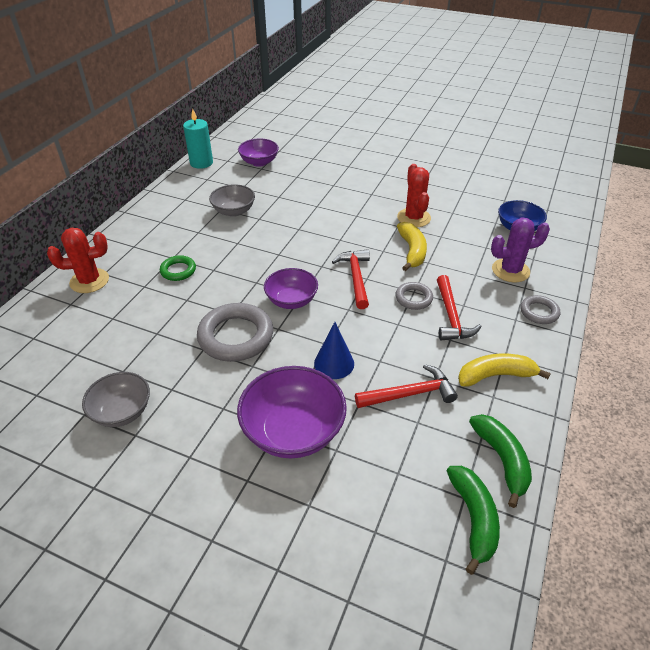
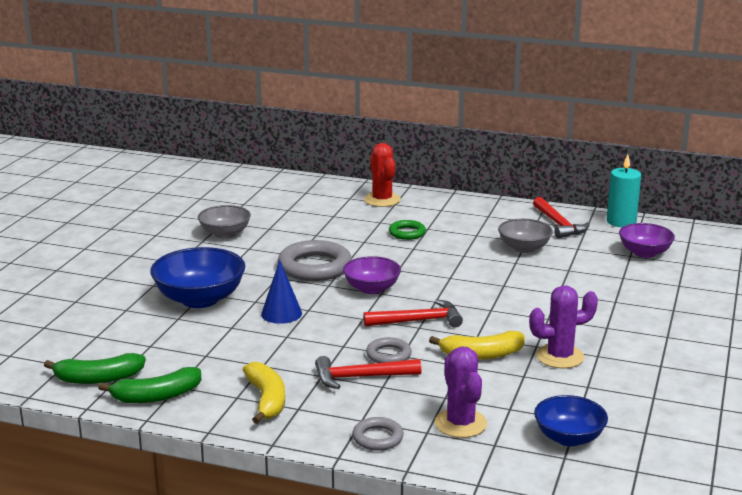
camera: 85 degrees right, 20 degrees down
purple bowl [237,366,347,458] -> blue bowl [150,247,245,308]
red hammer [355,364,458,408] -> red hammer moved to [533,197,590,238]
red cactus [397,164,431,227] -> purple cactus [529,285,598,369]

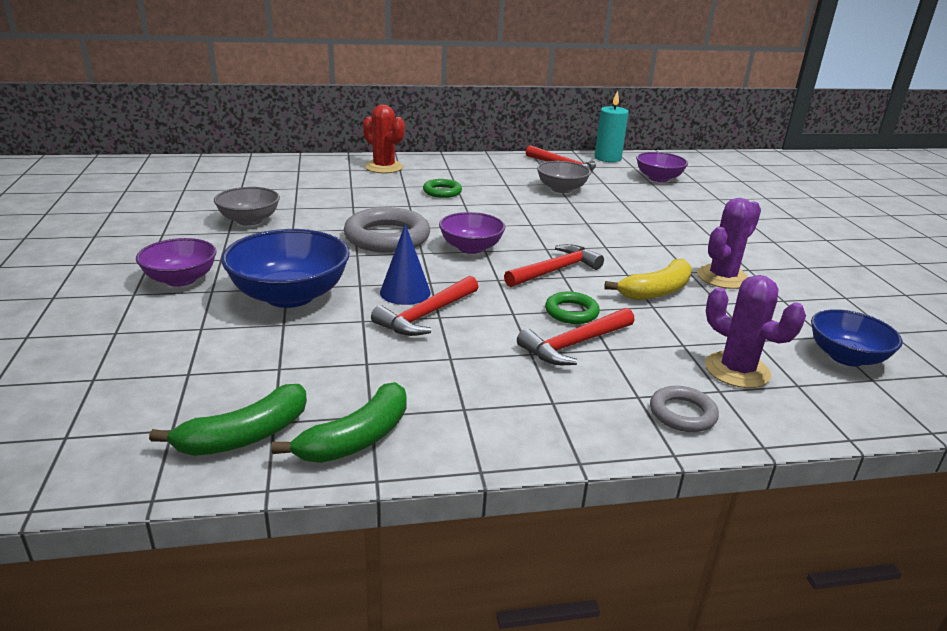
camera: 30 degrees left, 5 degrees up
yellow banana [243,362,285,424] -> none
grey ring [366,337,412,363] -> green ring [545,292,600,324]
none -> purple bowl [136,238,217,287]
none -> red hammer [371,276,478,336]

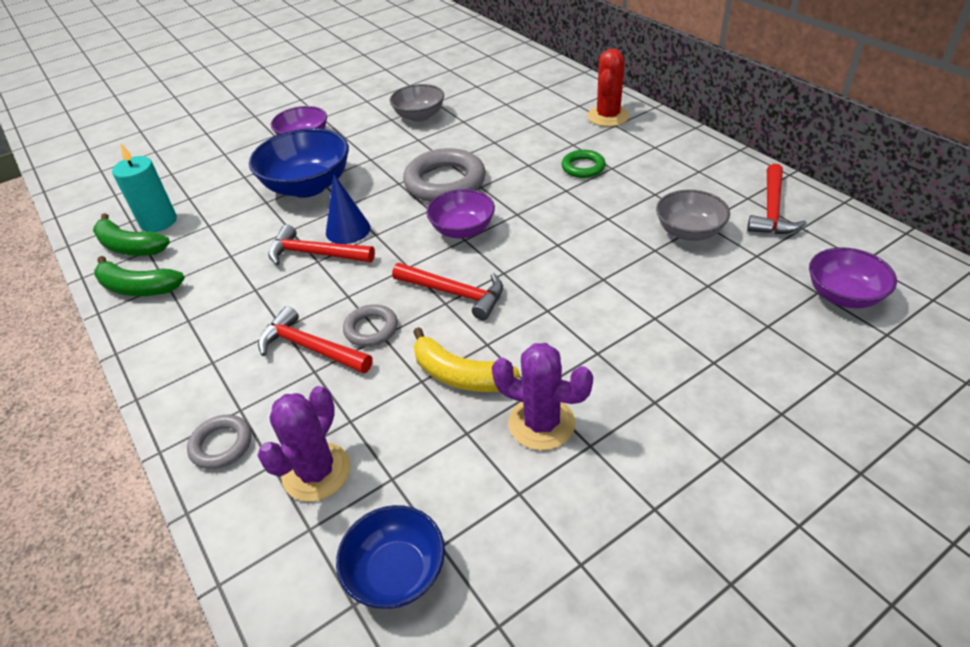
camera: 70 degrees right, 15 degrees up
green ring [545,292,600,324] -> grey ring [343,304,398,347]
turquoise candle [595,90,629,162] -> turquoise candle moved to [112,143,177,232]

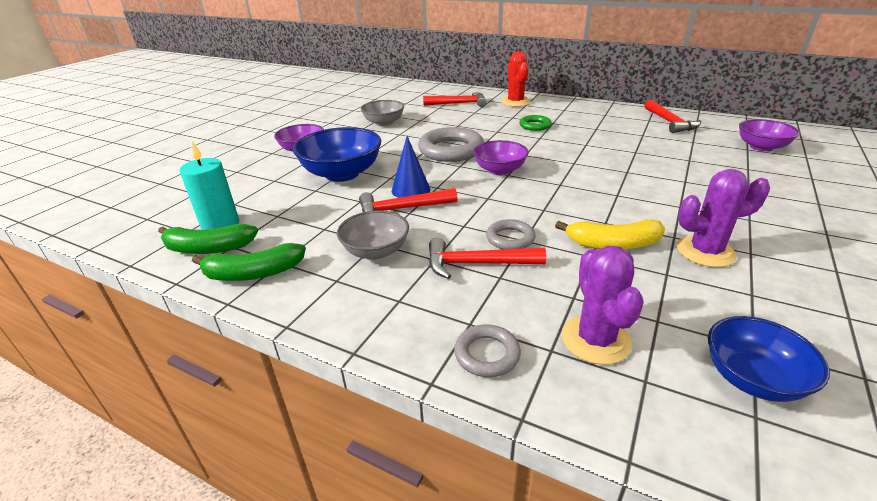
camera: 30 degrees left, 10 degrees down
red hammer [392,263,503,320] -> red hammer moved to [423,92,487,107]
grey bowl [656,190,730,241] -> grey bowl moved to [337,210,409,260]

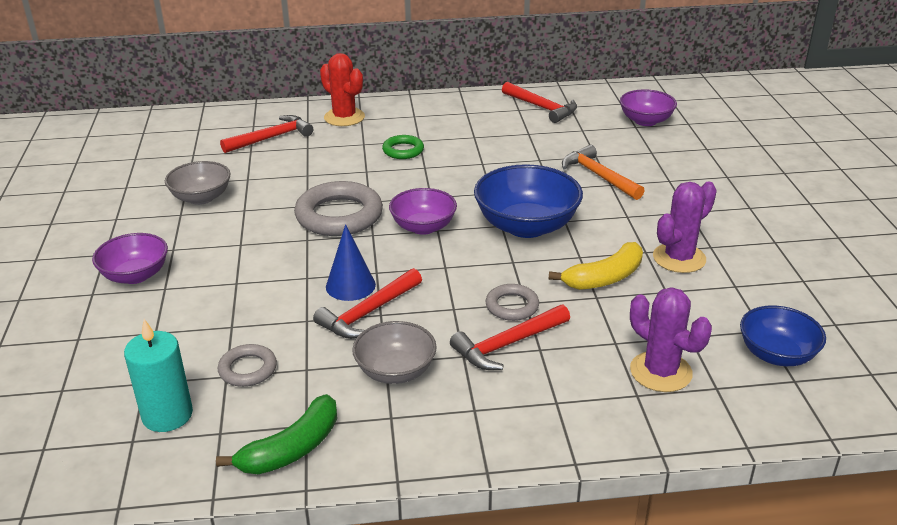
camera: 35 degrees left, 0 degrees up
green banana [158,224,258,254] -> none
blue bowl [293,127,381,182] -> blue bowl moved to [474,164,583,238]
grey ring [454,324,521,377] -> grey ring moved to [218,344,277,387]
none -> orange hammer [562,145,645,200]

